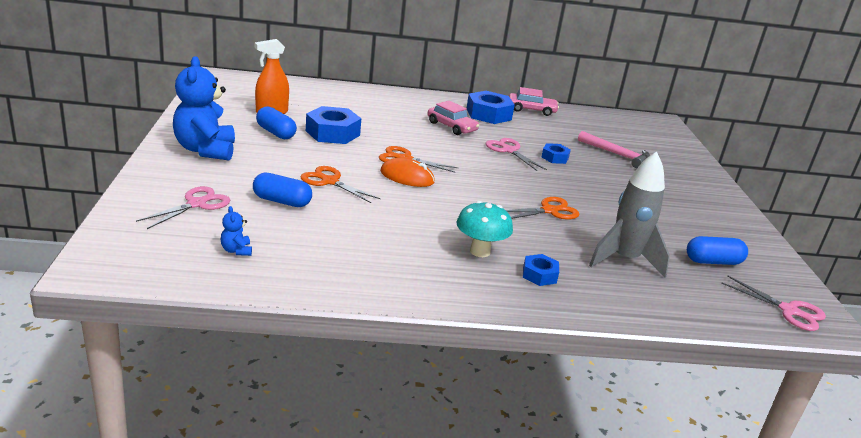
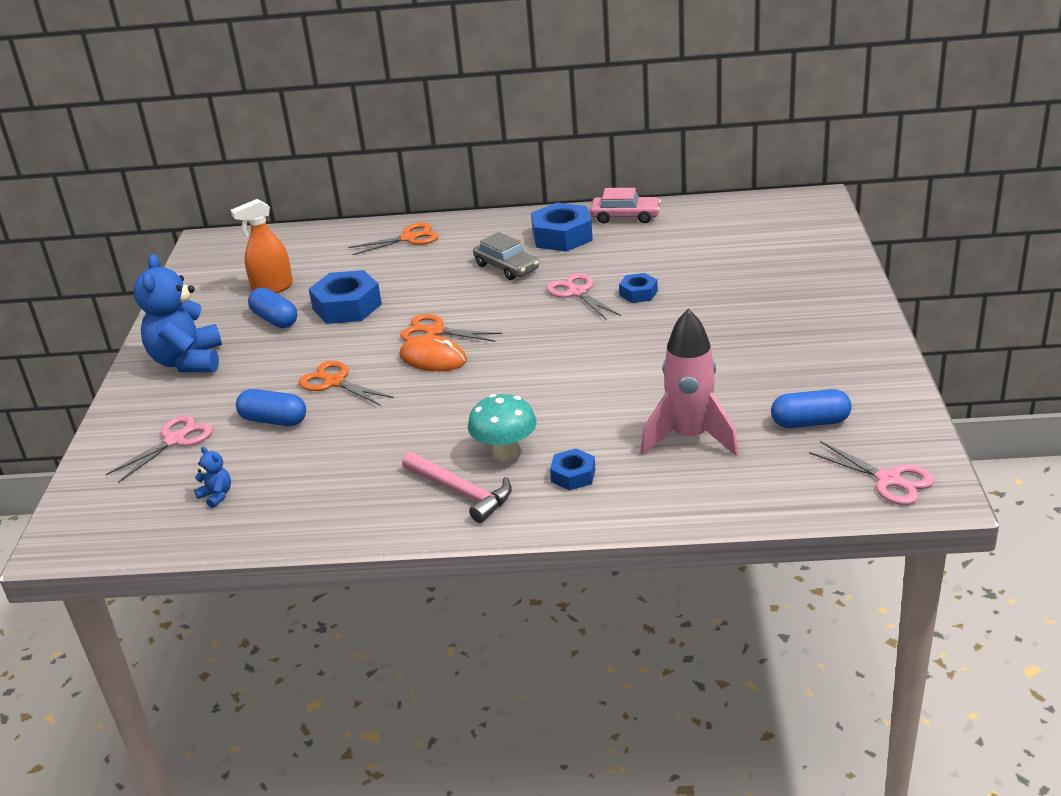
camera: 10 degrees right, 5 degrees up
blue teddy bear [221,206,252,256] -> blue teddy bear turned 150 degrees clockwise [194,447,231,508]
pink car [427,101,479,135] -> grey car [473,232,539,280]
orange scissors [506,197,580,219] -> orange scissors moved to [349,222,439,255]
pink hammer [578,131,650,168] -> pink hammer moved to [402,452,512,523]
grey rocket [589,152,670,278] -> pink rocket [641,309,739,456]

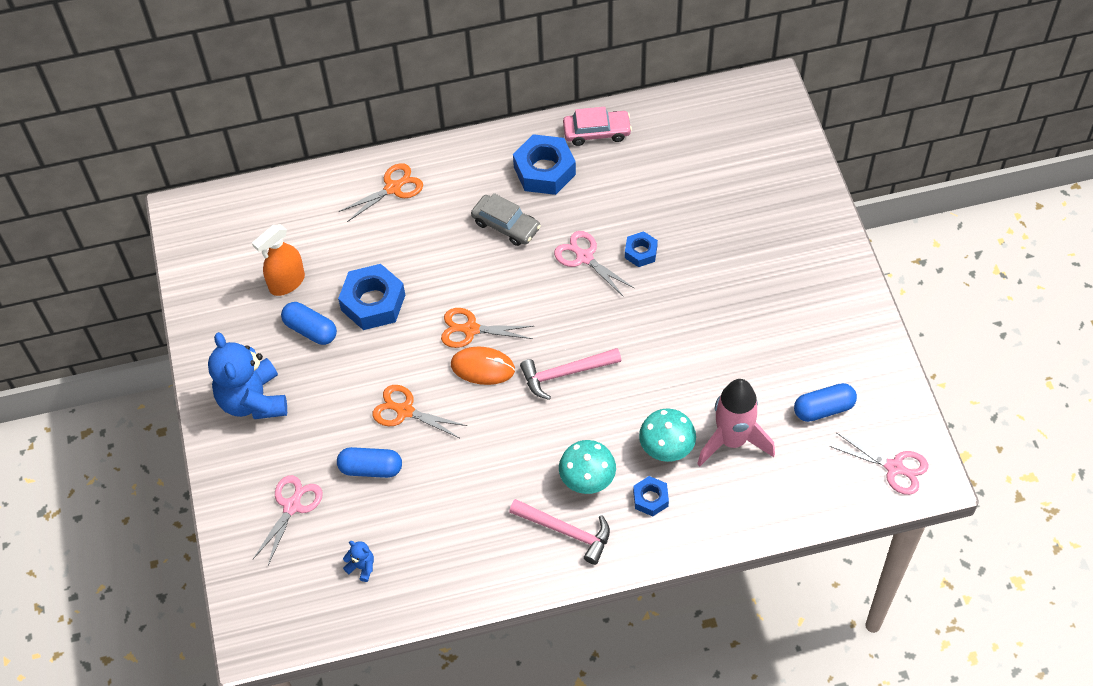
camera: 15 degrees left, 25 degrees up
none -> pink hammer [520,348,621,400]
none -> turquoise mushroom [639,408,696,462]

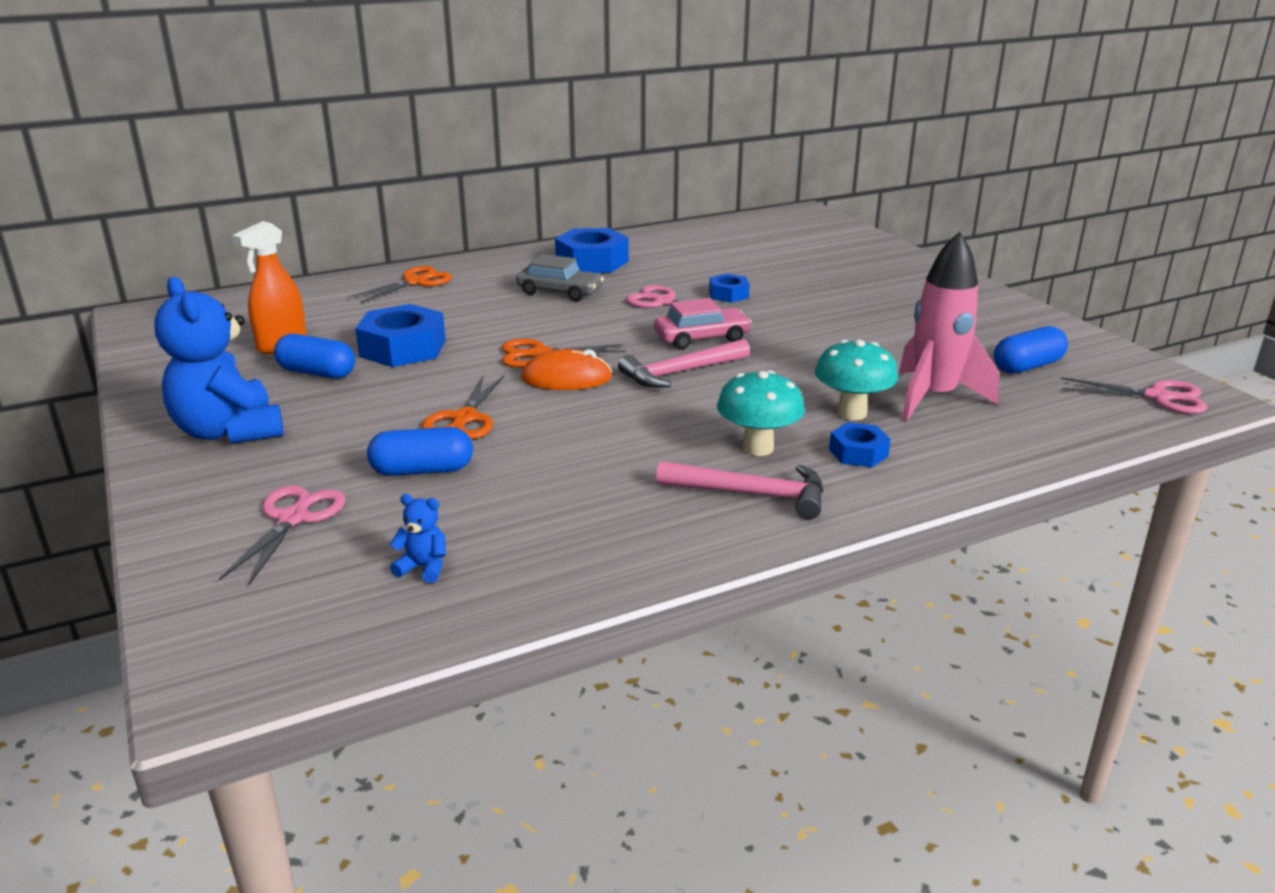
camera: 15 degrees left, 30 degrees down
orange scissors [372,385,467,438] -> orange scissors turned 90 degrees counterclockwise [422,376,504,439]
pink car [563,107,632,146] -> pink car moved to [654,298,752,349]

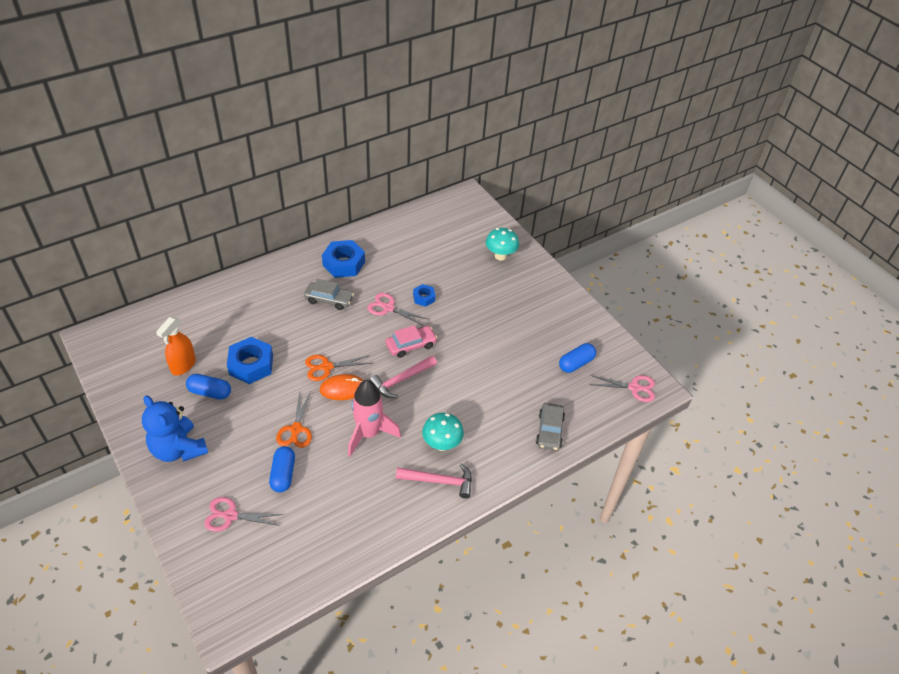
camera: 10 degrees left, 20 degrees up
pink scissors [219,485,345,586] -> pink scissors turned 90 degrees counterclockwise [204,497,284,532]
orange scissors [349,266,452,303] -> none
blue capsule [367,427,473,476] -> blue capsule turned 75 degrees counterclockwise [269,446,295,492]
blue teddy bear [390,494,446,583] -> none
turquoise mushroom [815,340,898,420] -> turquoise mushroom moved to [486,228,519,260]
blue nut [829,422,891,467] -> none
pink rocket [899,231,999,421] -> pink rocket moved to [348,380,401,457]
none -> grey car [536,403,565,451]

